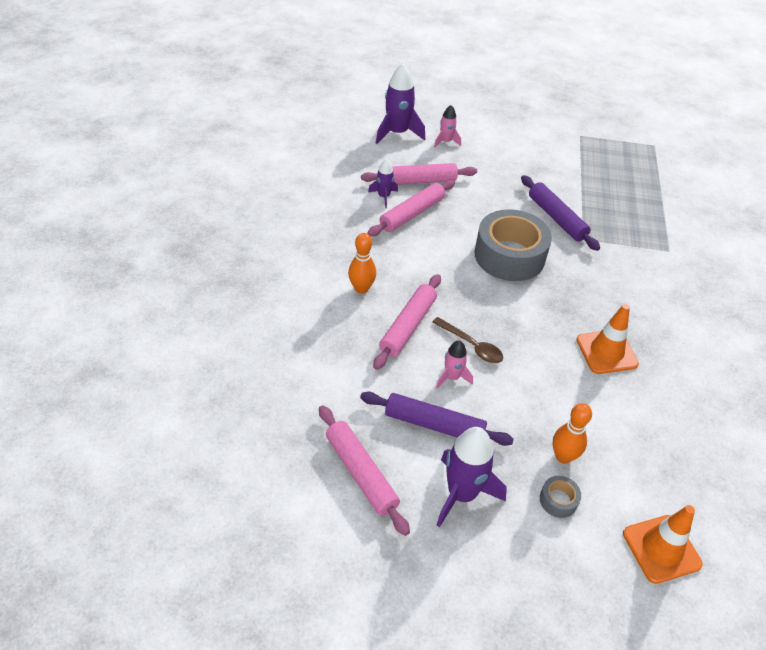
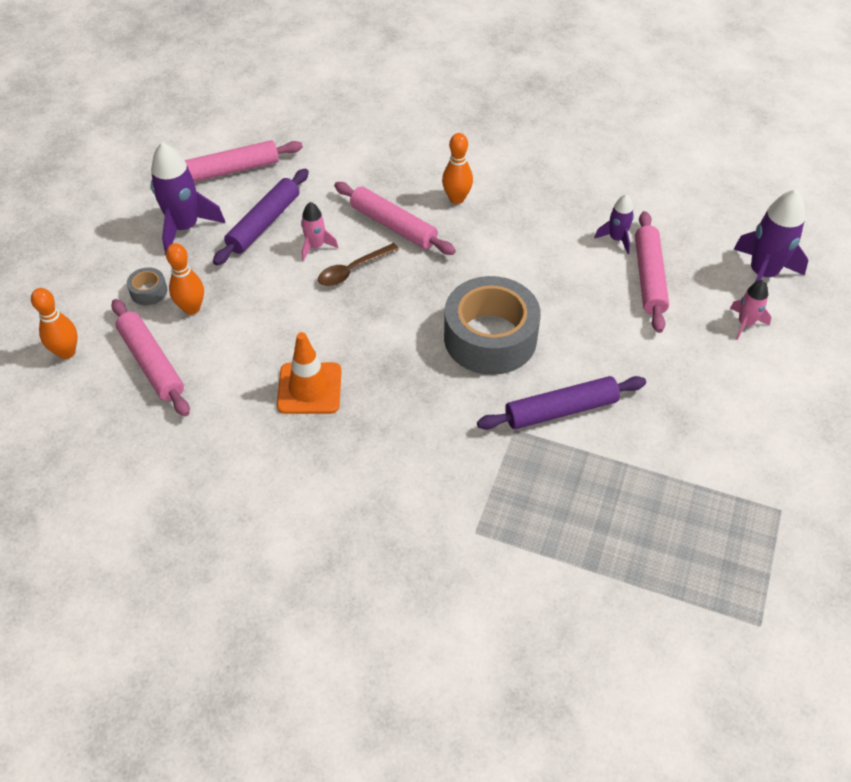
camera: 105 degrees right, 5 degrees up
pink rolling pin [367,179,455,237] -> pink rolling pin moved to [111,299,190,417]
orange traffic cone [623,505,703,584] -> orange bowling pin [31,288,78,359]

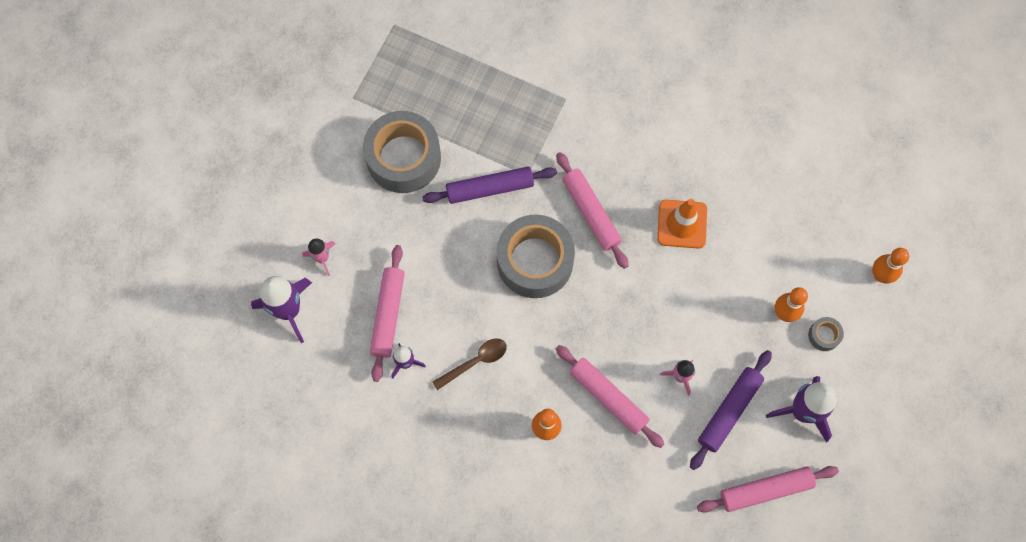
camera: 175 degrees left, 20 degrees up
pink rolling pin [111,299,190,417] -> pink rolling pin moved to [556,152,629,269]
brown spoon [318,243,399,286] -> brown spoon moved to [433,338,507,390]
none -> grey tape [363,111,441,193]

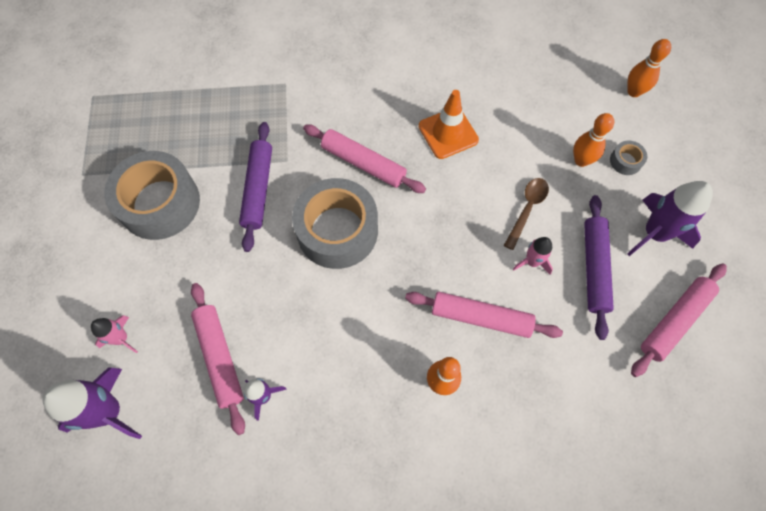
camera: 30 degrees left, 5 degrees down
purple rolling pin [423,167,557,204] -> purple rolling pin turned 45 degrees counterclockwise [239,122,272,252]
brown spoon [433,338,507,390] -> brown spoon moved to [504,178,549,250]

